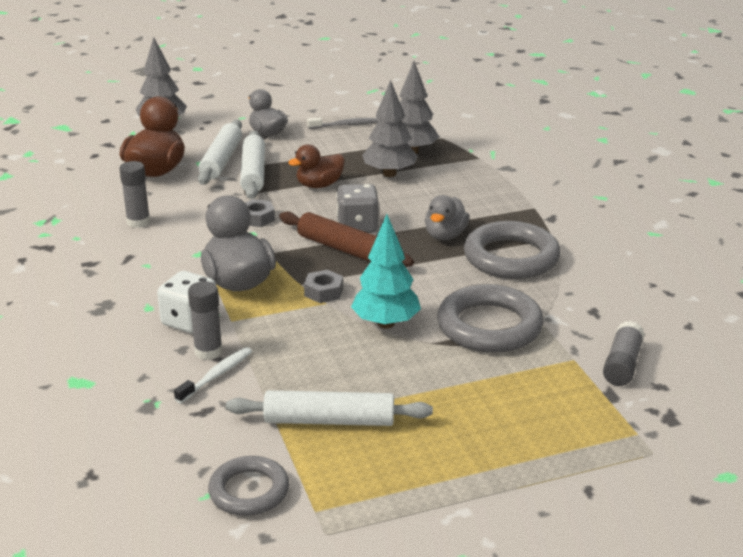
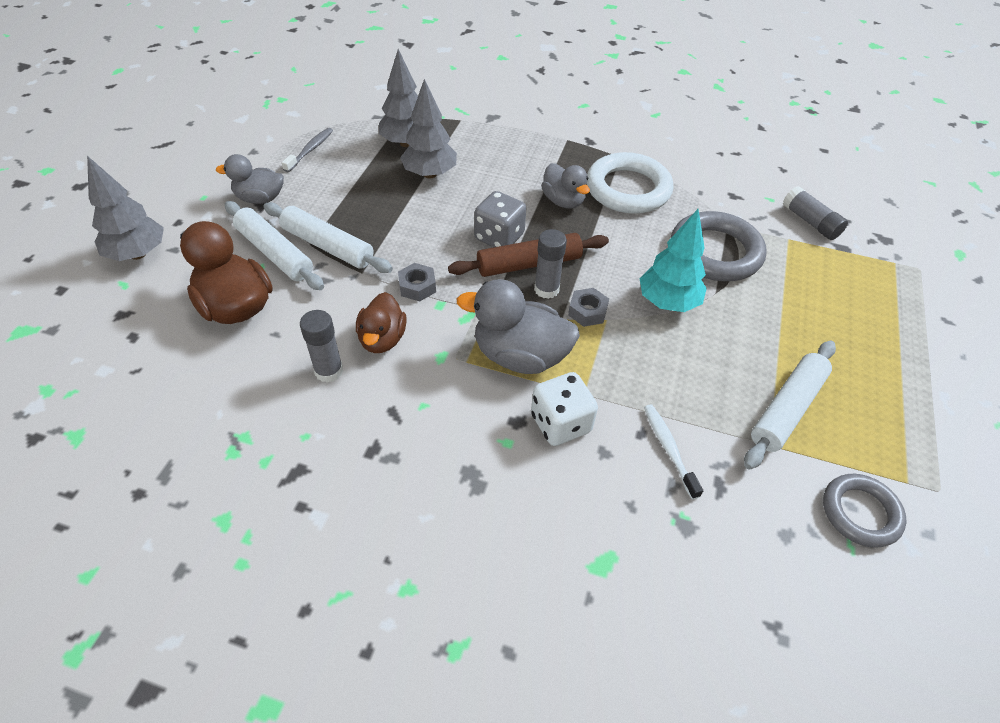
camera: 55 degrees left, 20 degrees up
grey glue stick [188,281,223,360] -> grey glue stick moved to [534,229,567,299]
brown duck [288,144,345,188] -> brown duck moved to [356,292,407,353]
grey ring [464,221,561,279] -> white ring [587,152,673,214]

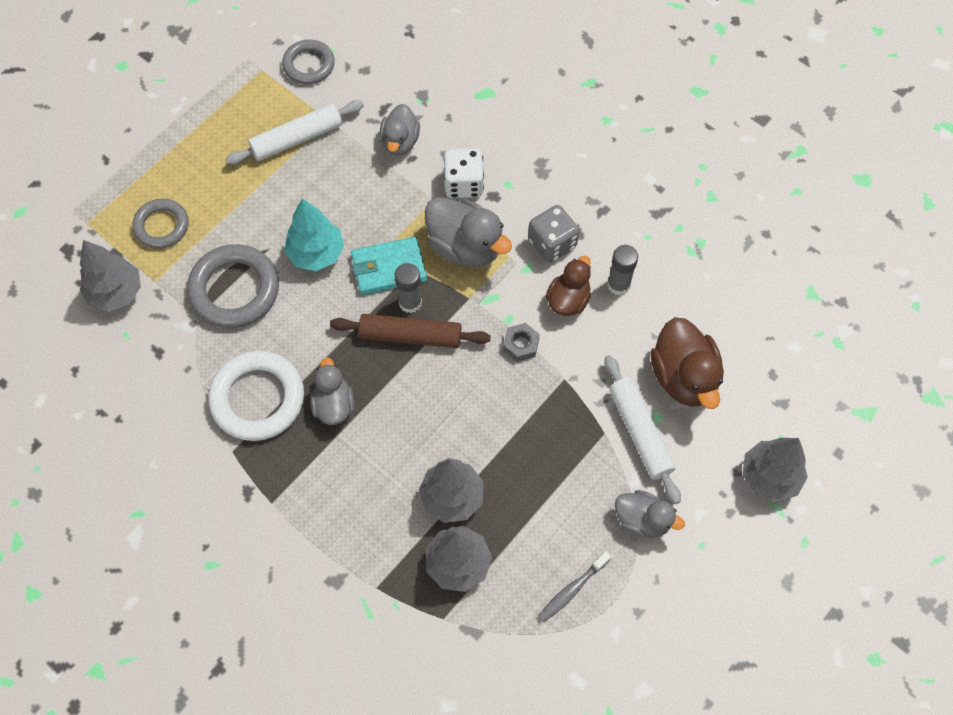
camera: 155 degrees left, 15 degrees up
white rolling pin [263,202,393,273] -> none
grey dice [474,191,526,247] -> grey dice moved to [528,205,579,263]
grey nut [568,288,609,327] -> turquoise wallet [351,237,427,295]
white toothbrush [644,404,703,499] -> grey duck [380,104,420,156]
grey glue stick [783,186,848,240] -> grey tree [80,240,141,312]
none -> grey ring [132,199,189,249]

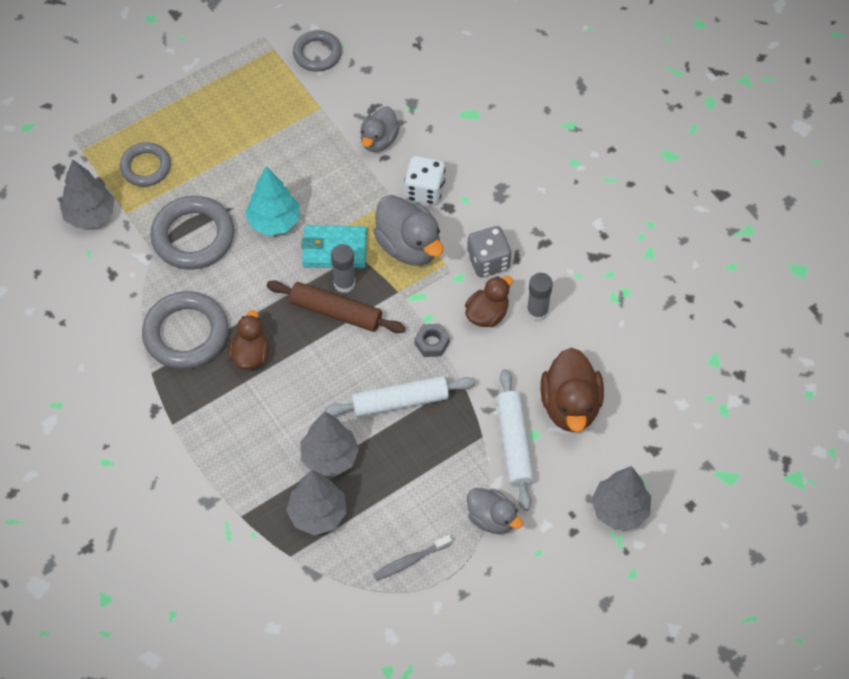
camera: 15 degrees right, 5 degrees down
white ring [208,351,304,441] -> grey ring [142,291,229,369]
white rolling pin [225,100,364,165] -> white rolling pin moved to [325,376,475,417]
grey duck [310,357,355,425] -> brown duck [228,310,269,370]

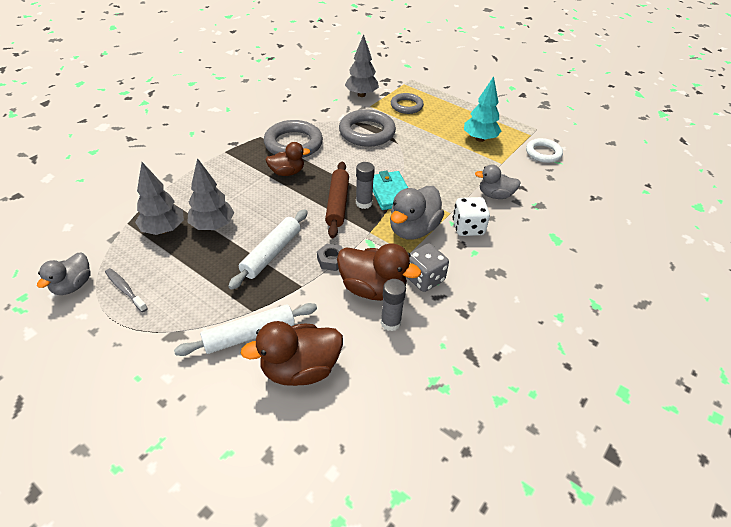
camera: 70 degrees right, 15 degrees down
turquoise tree [245,166,299,236] -> turquoise tree moved to [464,76,501,142]
grey ring [293,30,342,72] -> white ring [526,138,563,163]
white rolling pin [325,376,475,417] -> white rolling pin turned 60 degrees clockwise [228,209,308,290]
brown duck [465,276,513,327] -> brown duck [337,244,421,301], size x1.56
grey duck [467,488,523,534] -> grey duck moved to [37,253,91,295]
grey tree [591,466,651,530] -> none

